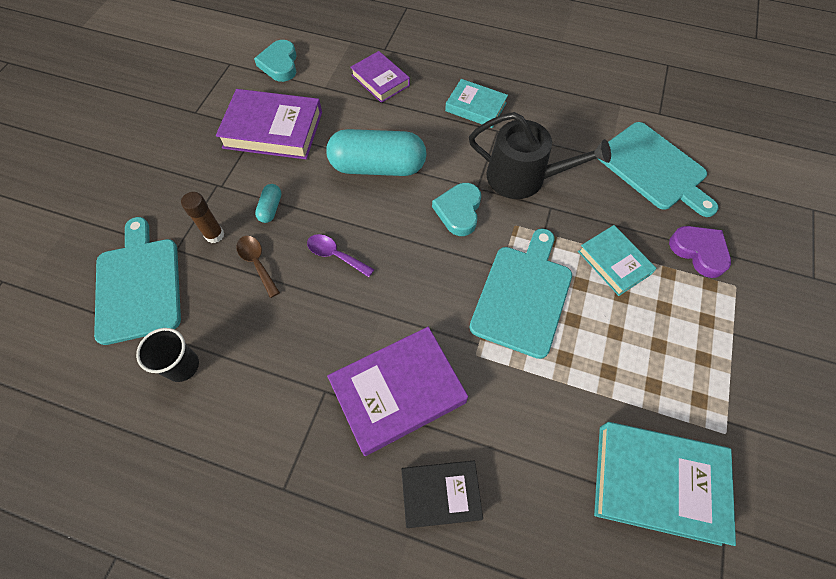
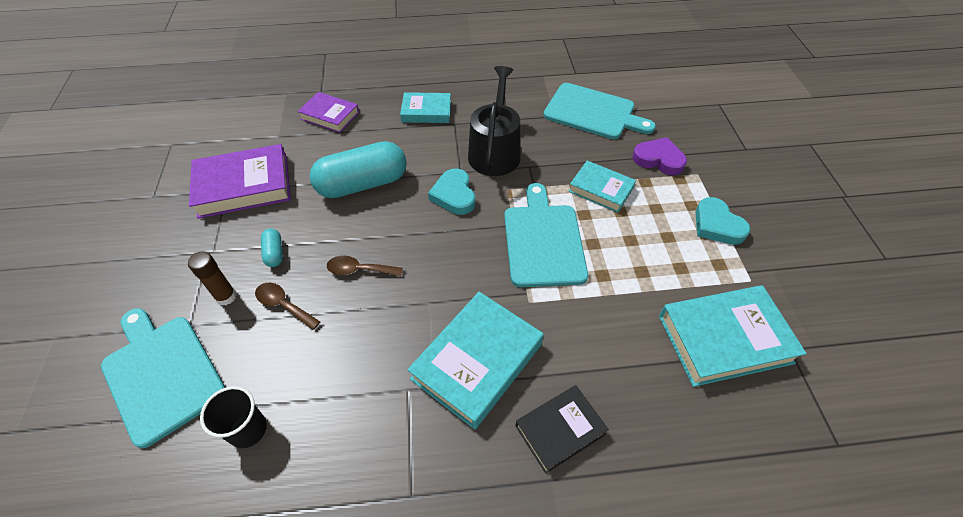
camera: 25 degrees left, 10 degrees down
turquoise heart [254,40,297,82] -> turquoise heart moved to [695,197,750,245]
purple spoon [307,234,374,277] -> brown spoon [327,256,403,276]
purple book [327,327,468,456] -> turquoise book [407,292,544,429]
black watering can [469,112,611,199] -> black watering can turned 75 degrees counterclockwise [468,66,521,176]

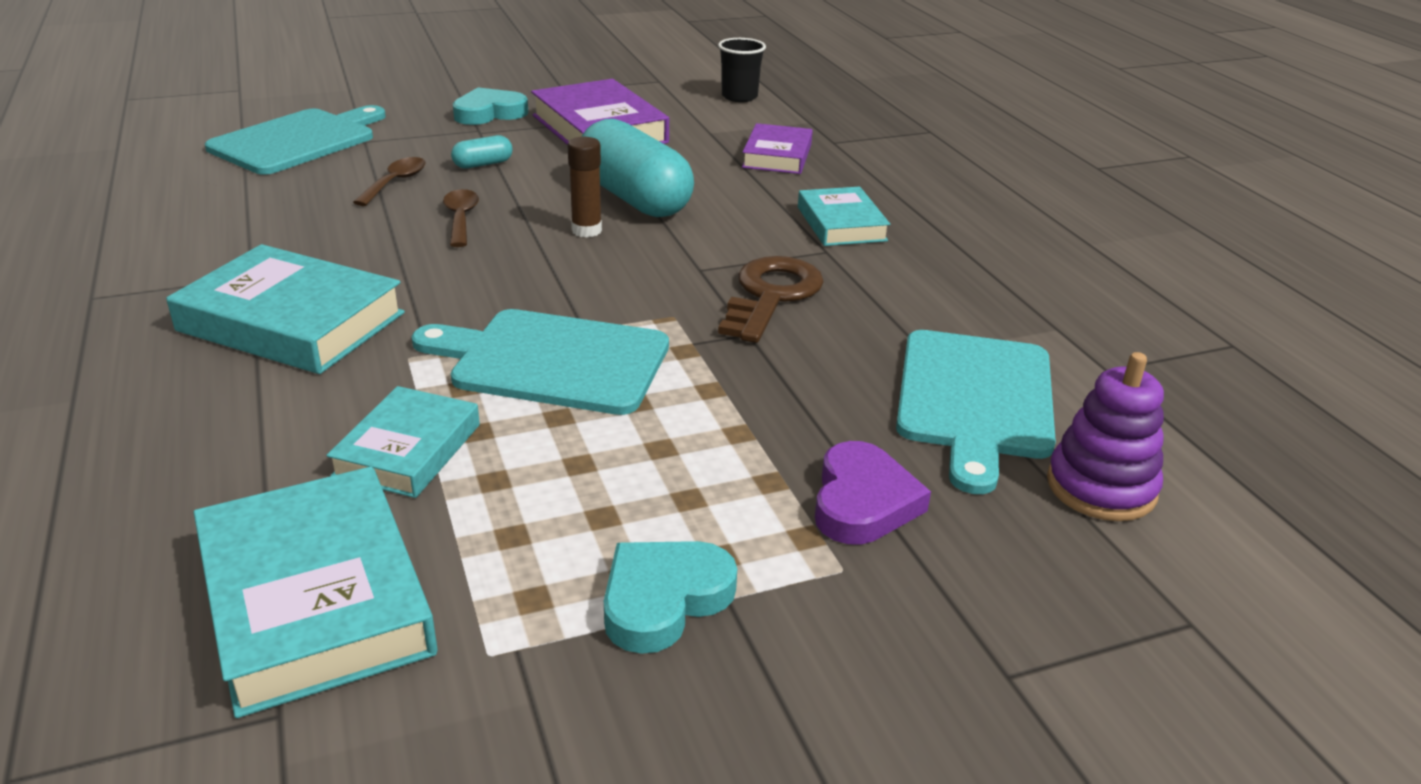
camera: 75 degrees right, 20 degrees down
brown glue stick [188,251,237,305] -> brown glue stick moved to [568,137,602,238]
black cup [200,386,267,448] -> black cup moved to [718,38,766,102]
turquoise heart [428,169,475,215] -> turquoise heart moved to [453,87,528,125]
black watering can [468,66,521,176] -> brown key [718,256,824,343]
turquoise cutting board [504,183,588,287] -> turquoise cutting board turned 150 degrees counterclockwise [412,309,669,415]
black book [515,385,609,474] -> none
turquoise book [569,160,636,213] -> turquoise book moved to [326,386,480,498]
none -> purple stacking toy [1047,352,1164,521]

